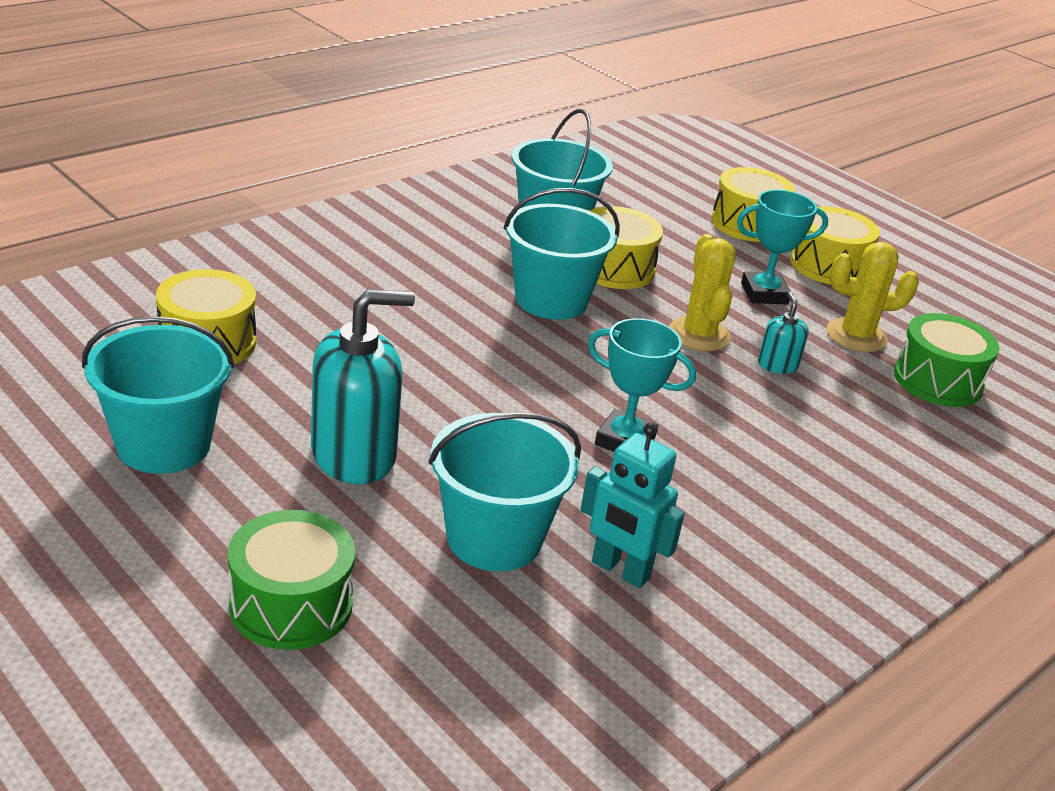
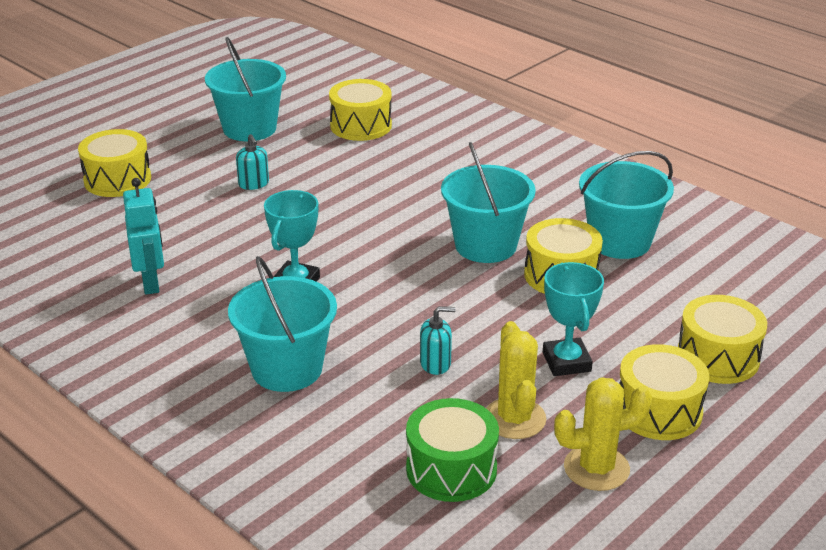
camera: 90 degrees right, 0 degrees up
green drum [228,510,355,650] -> yellow drum [78,129,151,197]
turquoise soap dispenser [311,289,415,484] -> turquoise soap dispenser [236,134,269,190], size x0.47
turquoise bucket [428,413,581,571] -> turquoise bucket moved to [228,256,337,392]
turquoise robot [581,423,685,588] -> turquoise robot turned 135 degrees clockwise [123,178,164,294]
yellow cactus [669,234,736,351] -> yellow cactus moved to [554,377,652,491]

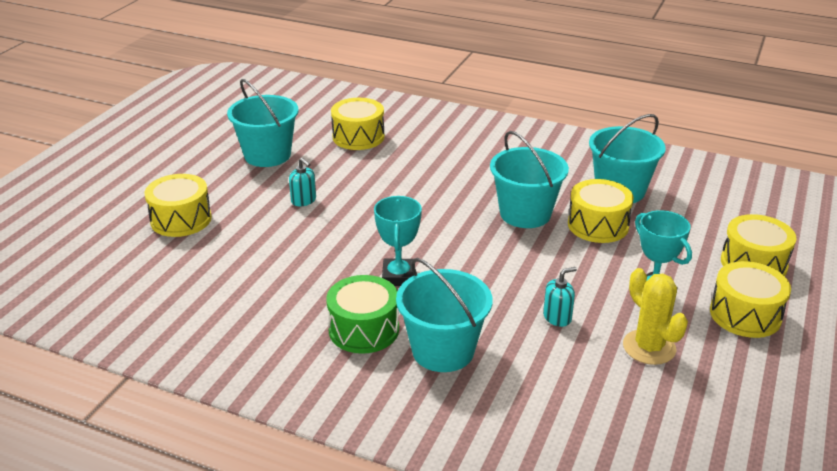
camera: 20 degrees left, 0 degrees up
turquoise robot [123,178,164,294] -> none
green drum [406,398,499,502] -> green drum moved to [326,275,399,354]
yellow cactus [554,377,652,491] -> none

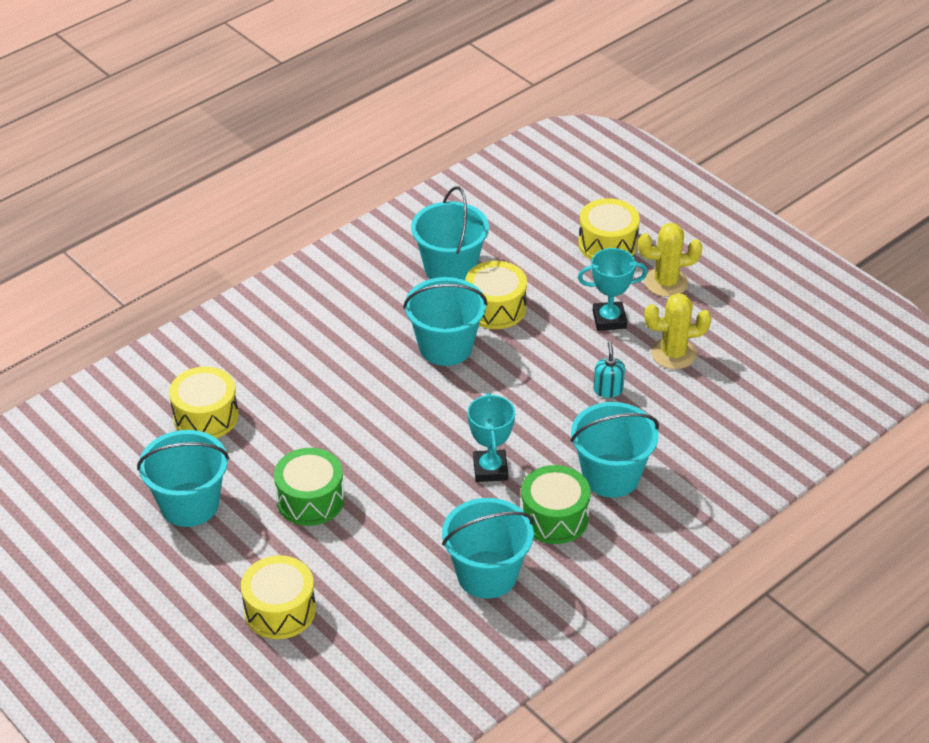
camera: 65 degrees left, 10 degrees up
turquoise soap dispenser [289,158,316,206] -> green drum [274,448,345,526]
turquoise trophy [374,196,422,286] -> turquoise trophy turned 60 degrees clockwise [468,393,515,482]
yellow drum [710,261,791,338] -> yellow cactus [638,223,702,297]
none -> turquoise bucket [442,498,534,599]

